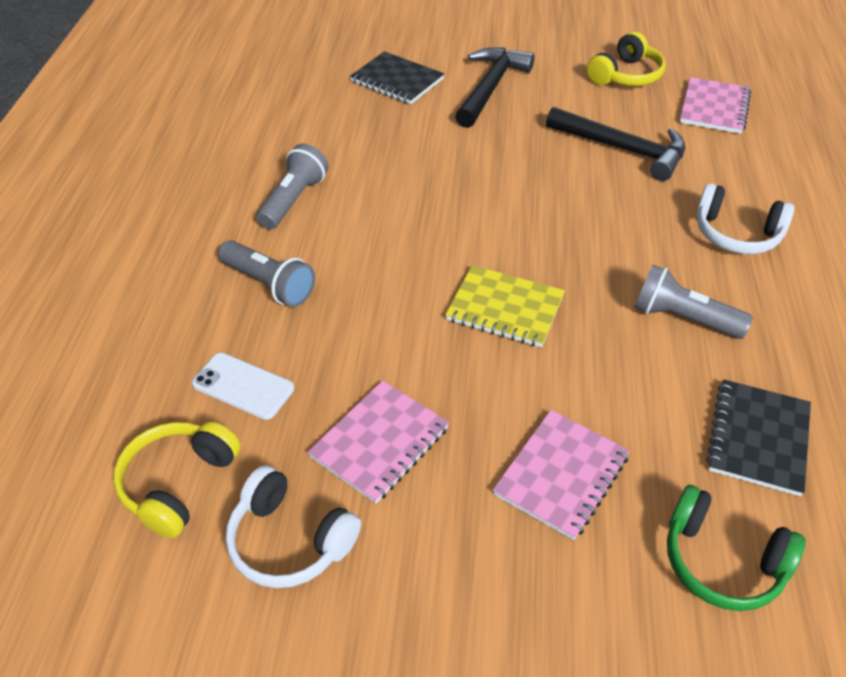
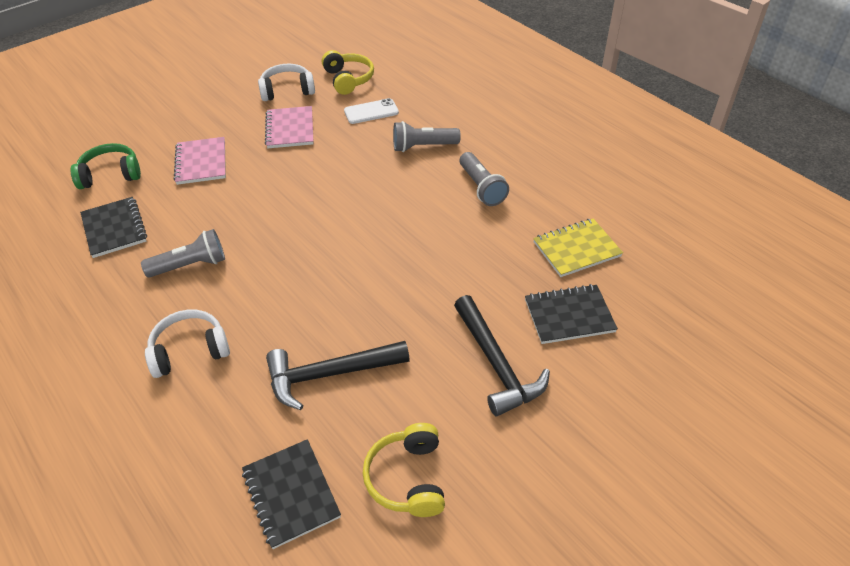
camera: 135 degrees right, 0 degrees up
yellow notebook [445,265,565,347] -> yellow notebook moved to [533,218,623,277]
pink notebook [680,77,751,134] -> black notebook [242,439,341,549]

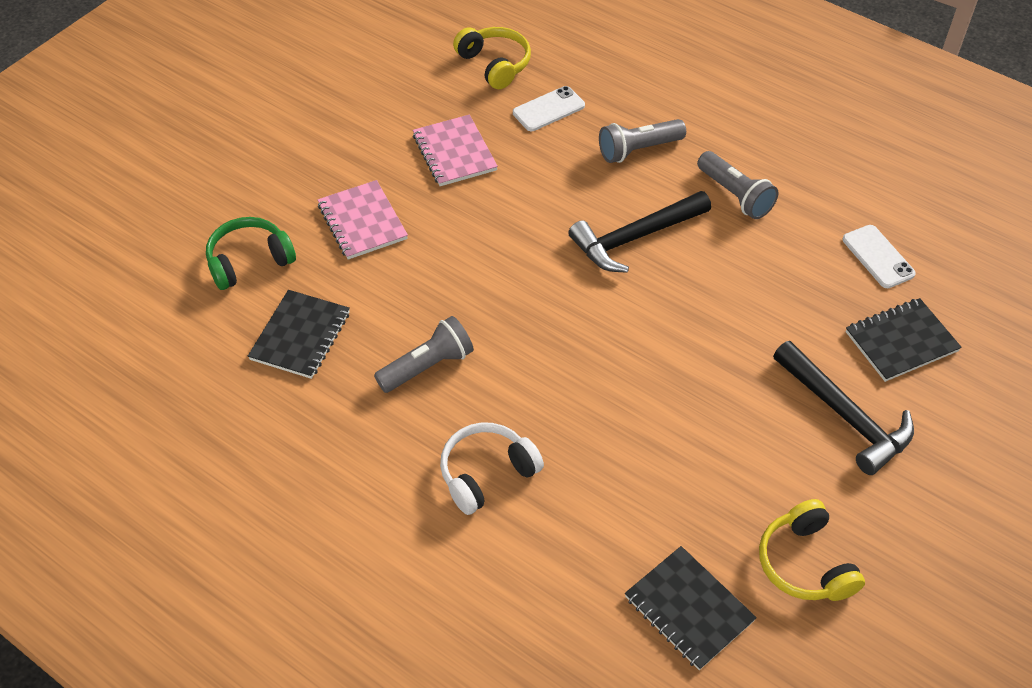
camera: 15 degrees left, 5 degrees up
black notebook [80,197,147,258] -> black notebook turned 60 degrees clockwise [248,290,350,379]
white headphones [258,64,315,101] -> none
black hammer [266,341,410,410] -> black hammer moved to [568,191,711,273]
yellow notebook [533,218,623,277] -> white phone [843,225,916,288]

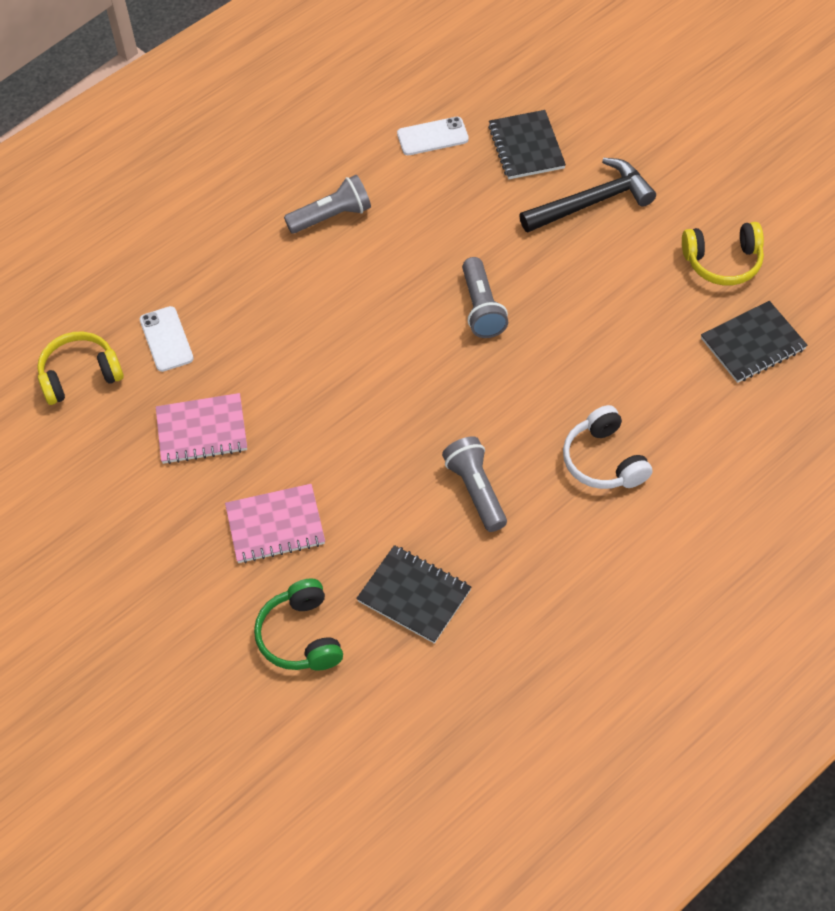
camera: 75 degrees left, 5 degrees up
black hammer [568,191,711,273] -> none
grey flashlight [599,119,686,163] -> grey flashlight moved to [462,257,508,338]

